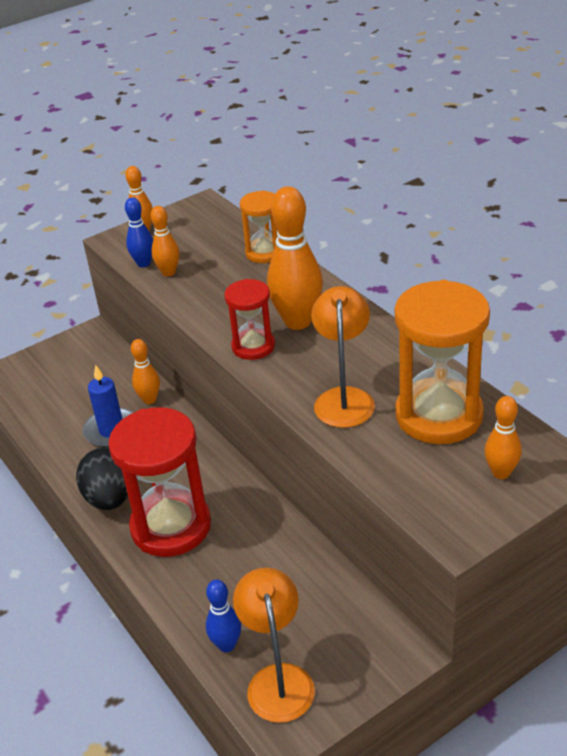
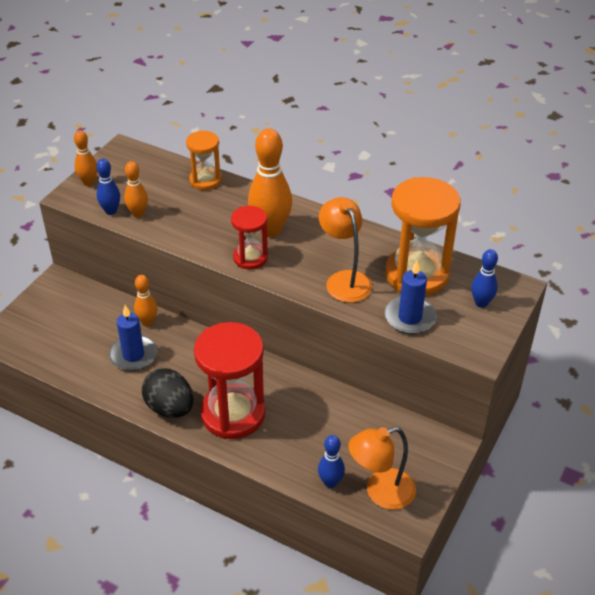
camera: 30 degrees left, 5 degrees up
orange lamp [233,568,315,723] -> orange lamp turned 75 degrees counterclockwise [348,427,416,510]
orange bowling pin [485,396,522,479] -> blue bowling pin [471,249,498,308]
none -> blue candle [384,261,437,334]

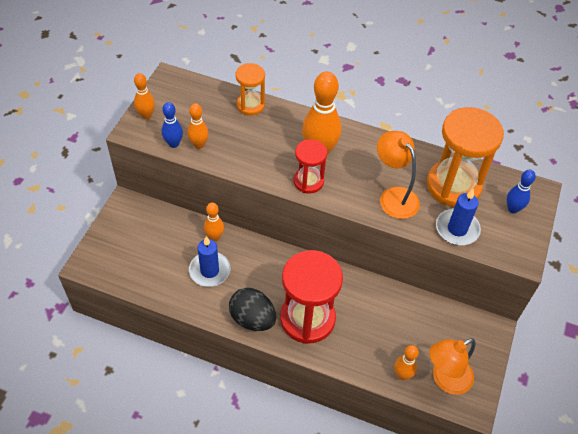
camera: 10 degrees left, 10 degrees up
blue bowling pin [318,435,345,488] -> orange bowling pin [394,345,419,380]

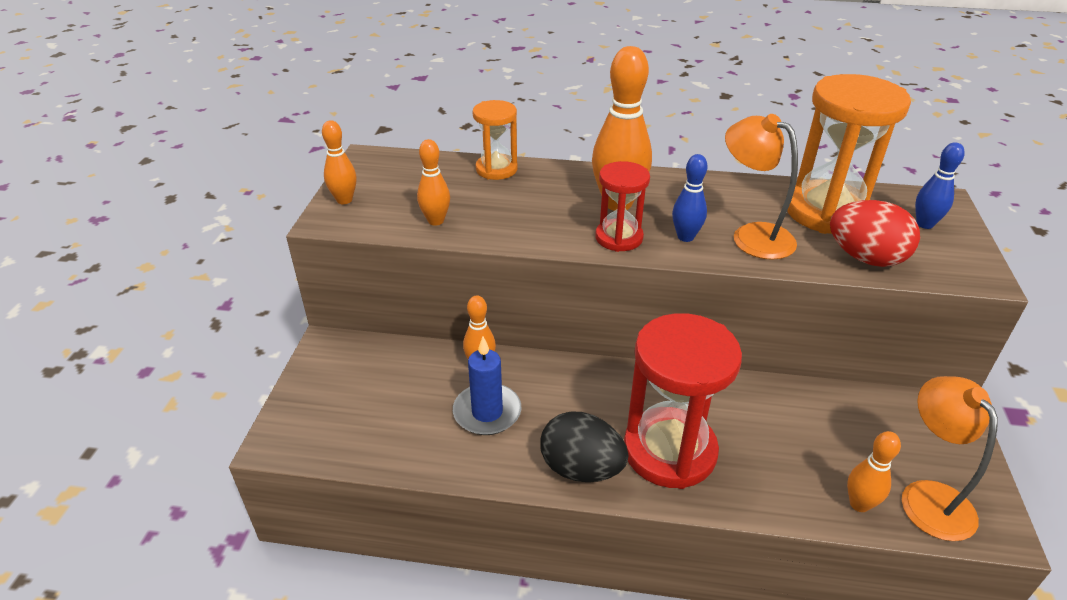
camera: 10 degrees left, 15 degrees down
blue bowling pin [162,102,183,148] -> blue bowling pin moved to [672,154,708,242]
orange lamp [429,338,476,395] -> orange lamp turned 120 degrees clockwise [902,376,998,541]
blue candle [436,189,481,245] -> red egg [830,200,920,267]

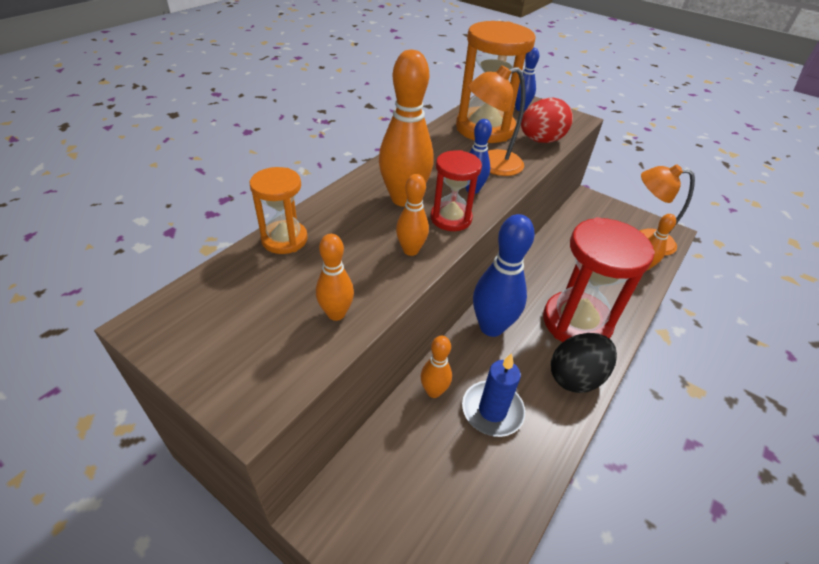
camera: 65 degrees left, 5 degrees up
orange bowling pin [322,120,357,204] -> orange bowling pin moved to [396,174,429,256]
none -> blue bowling pin [473,214,535,337]

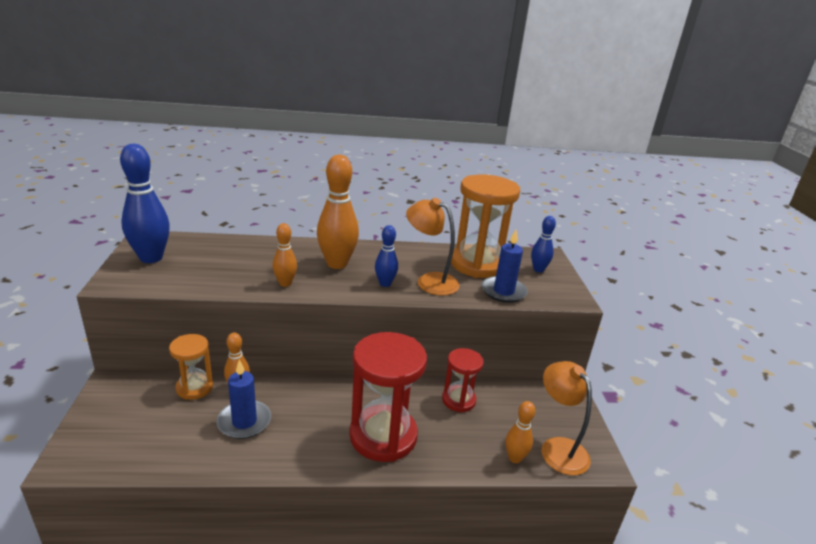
camera: 50 degrees right, 15 degrees down
orange hourglass [250,167,308,254] -> orange hourglass moved to [169,334,213,400]
orange bowling pin [316,234,354,321] -> none
red hourglass [431,150,482,231] -> red hourglass moved to [442,348,484,412]
blue bowling pin [473,214,535,337] -> blue bowling pin moved to [120,144,170,263]
red egg [521,97,573,143] -> blue candle [481,230,528,303]
black egg [551,333,617,393] -> none

